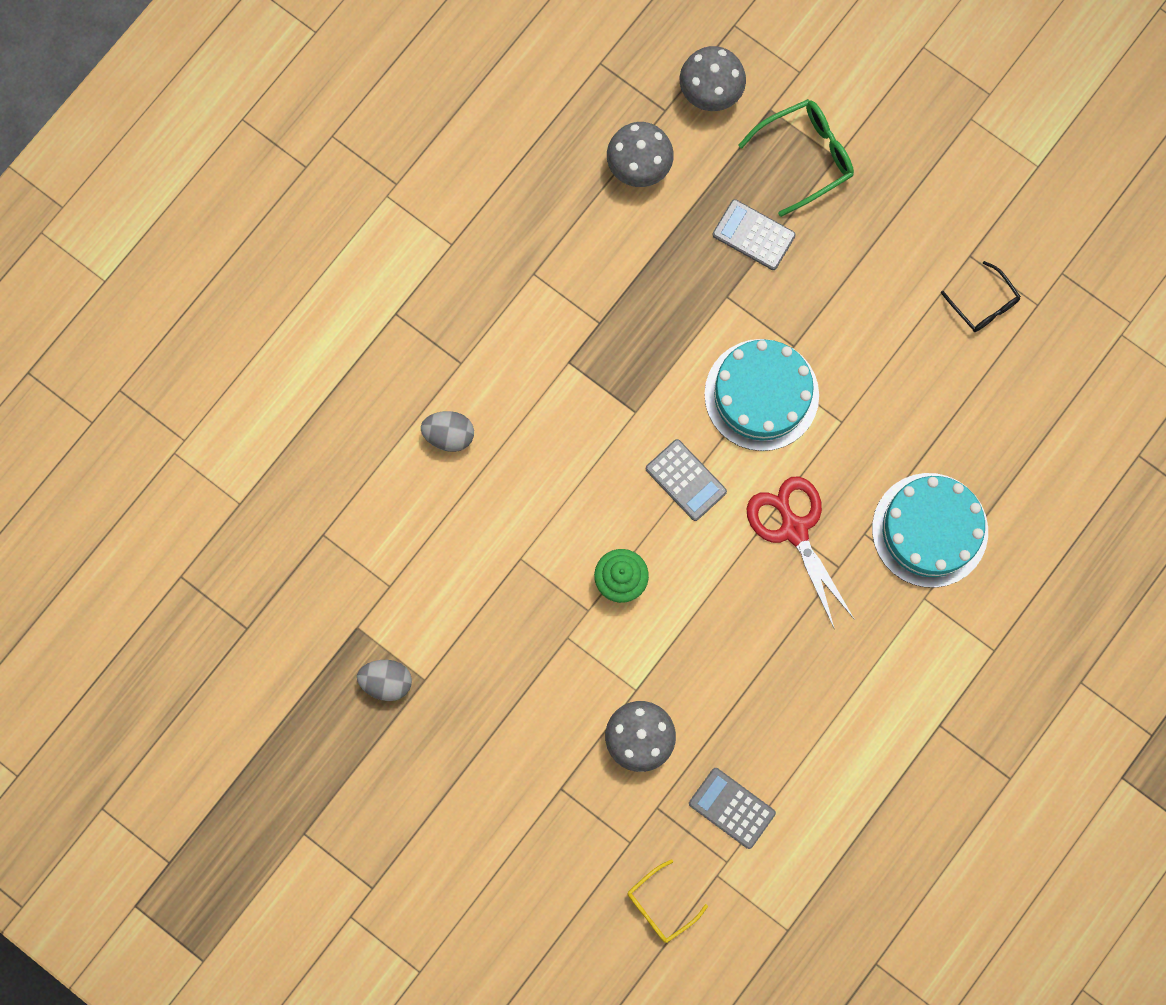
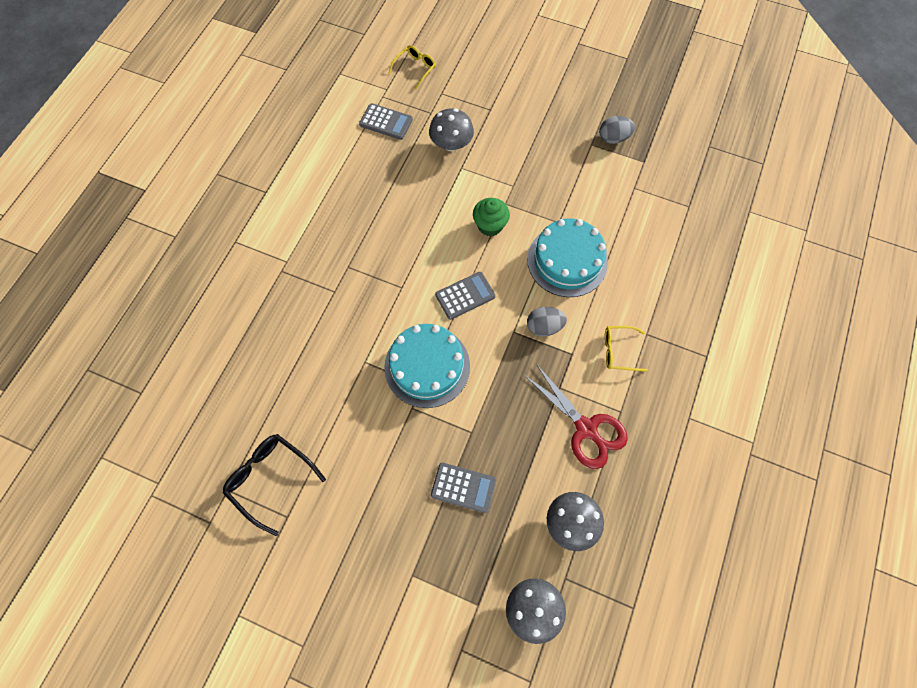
camera: 165 degrees right, 10 degrees down
grey egg [421,411,474,452] -> grey egg moved to [527,307,567,337]
grey calculator [646,439,727,521] -> grey calculator turned 120 degrees clockwise [435,272,496,320]
green glasses [738,99,854,217] -> none
red scissors [746,476,855,630] -> red scissors moved to [524,364,628,469]
turquoise cake [872,473,988,588] -> turquoise cake moved to [527,219,608,297]
black glasses [941,261,1021,332] -> black glasses [223,434,326,536], size x1.55
none -> yellow glasses [605,326,648,372]

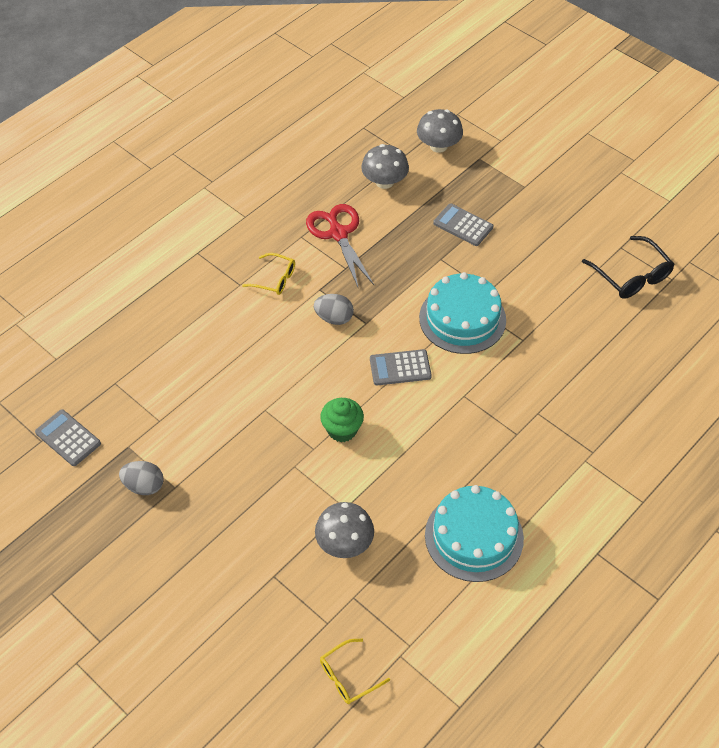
camera: 160 degrees left, 15 degrees down
grey calculator [359,103,413,140] -> grey calculator moved to [35,409,101,466]
turquoise cake [527,219,608,297] -> turquoise cake moved to [425,485,524,582]

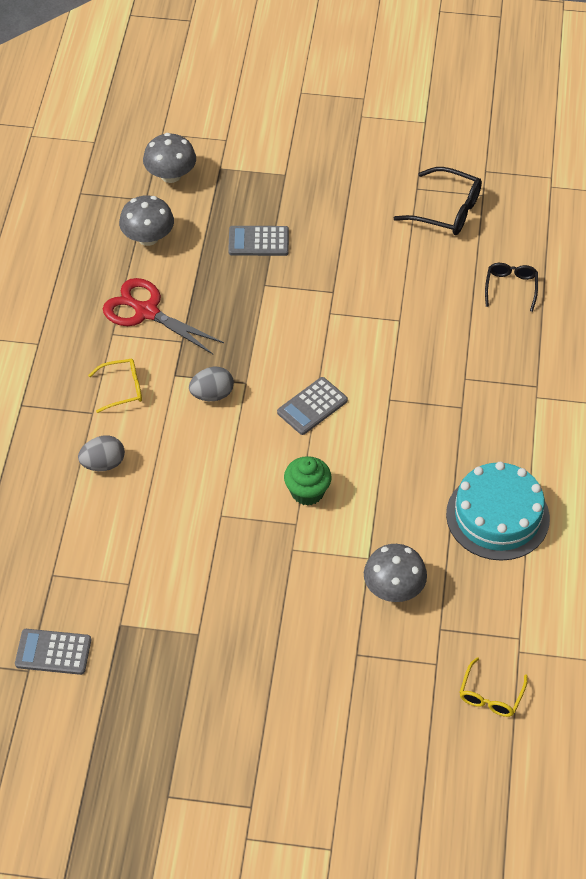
camera: 35 degrees left, 0 degrees up
grey egg [119,461,164,495] -> grey egg moved to [78,435,125,471]
turquoise cake [419,272,506,354] -> none
none -> black glasses [485,263,538,312]

